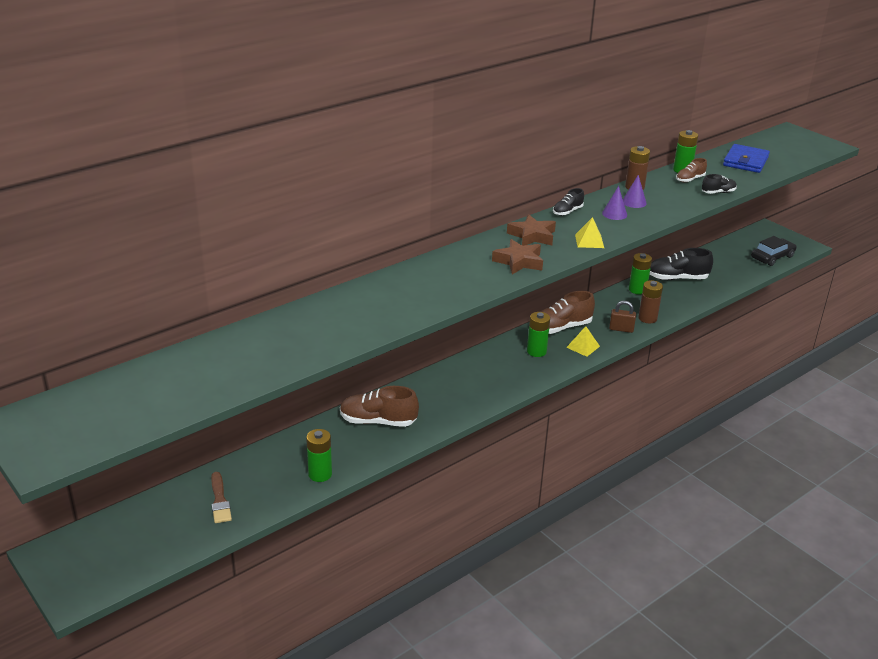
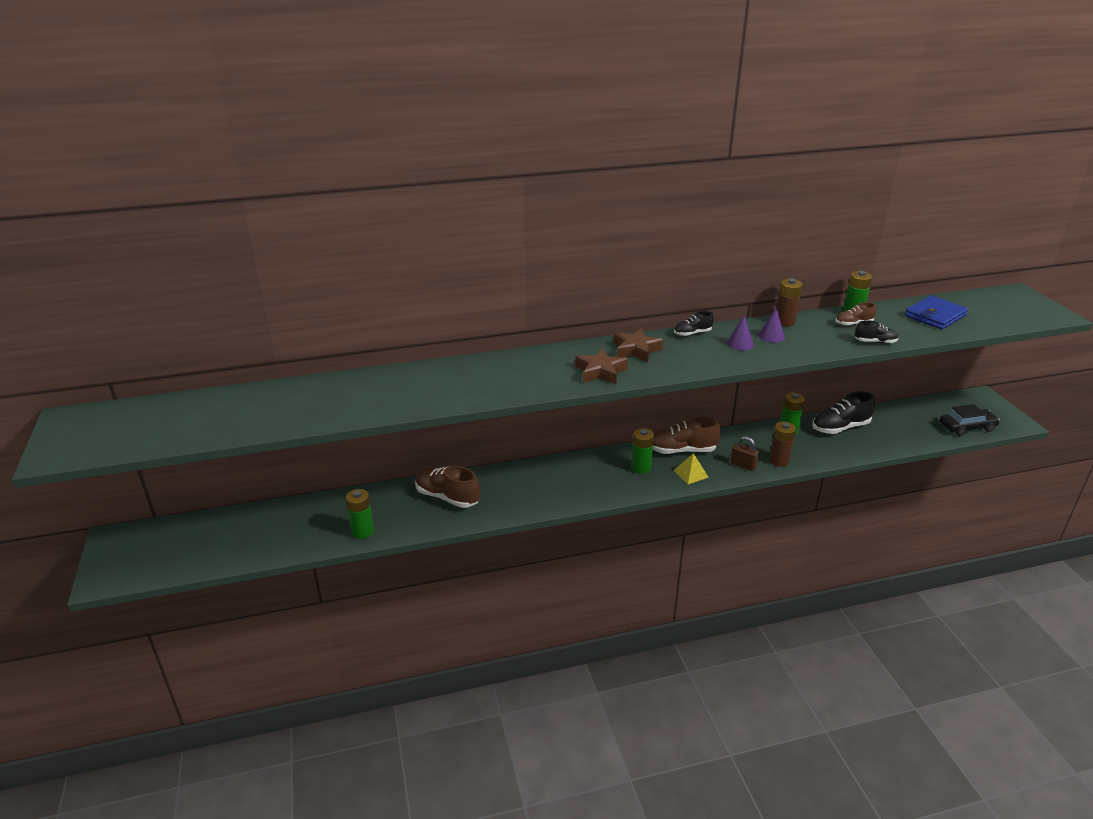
camera: 25 degrees right, 0 degrees up
brown brush [211,472,232,523] -> none
yellow pyramid [575,217,604,248] -> none
black shoe [650,248,713,280] -> black shoe turned 45 degrees counterclockwise [812,391,875,434]

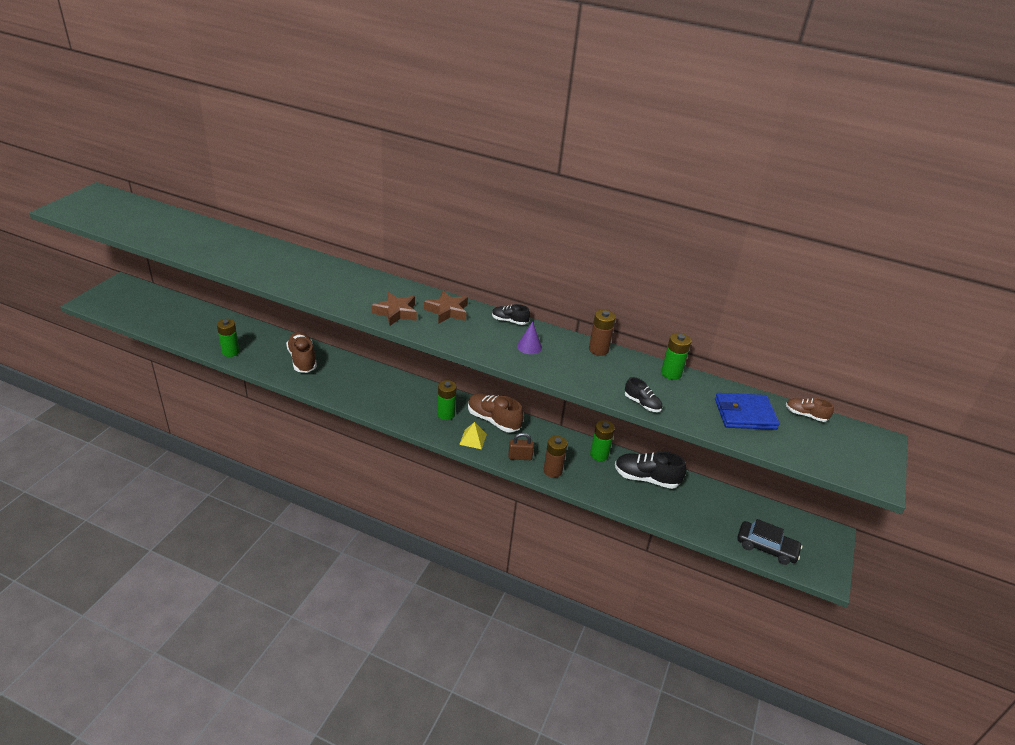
camera: 35 degrees right, 5 degrees up
brown padlock [730,436,759,471] -> brown padlock turned 75 degrees counterclockwise [508,433,534,460]
purple cone [758,307,785,343] -> none
brown shoe [835,302,876,326] -> brown shoe moved to [786,398,834,422]

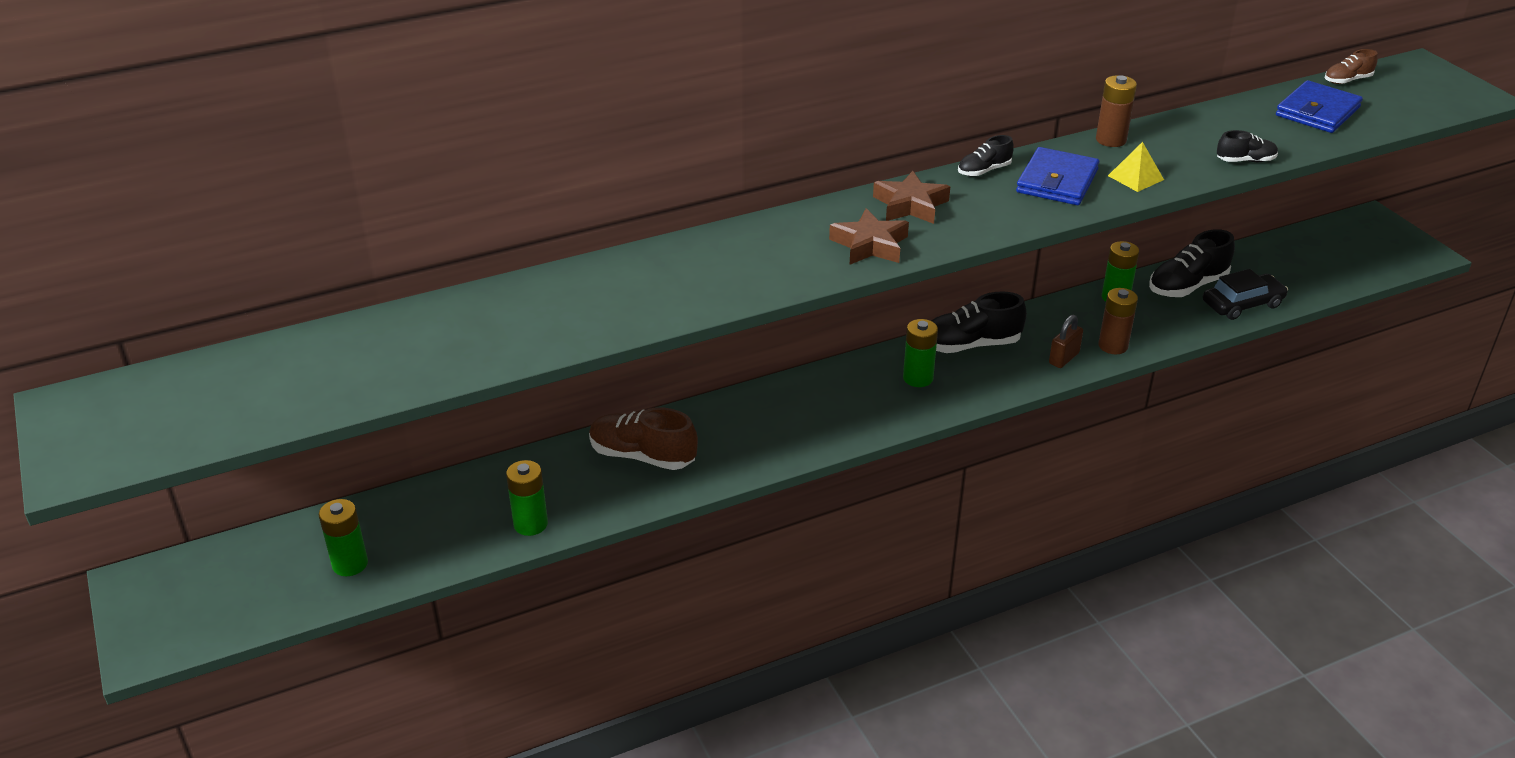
camera: 45 degrees left, 0 degrees up
yellow pyramid [459,422,487,449] -> yellow pyramid moved to [1108,142,1164,192]
brown shoe [468,393,523,432] -> black shoe [931,291,1027,353]
purple cone [517,321,542,354] -> blue wallet [1016,147,1099,205]
green battery [661,333,691,380] -> green battery moved to [319,499,368,576]
black car [737,519,802,565] -> black car moved to [1203,269,1288,320]

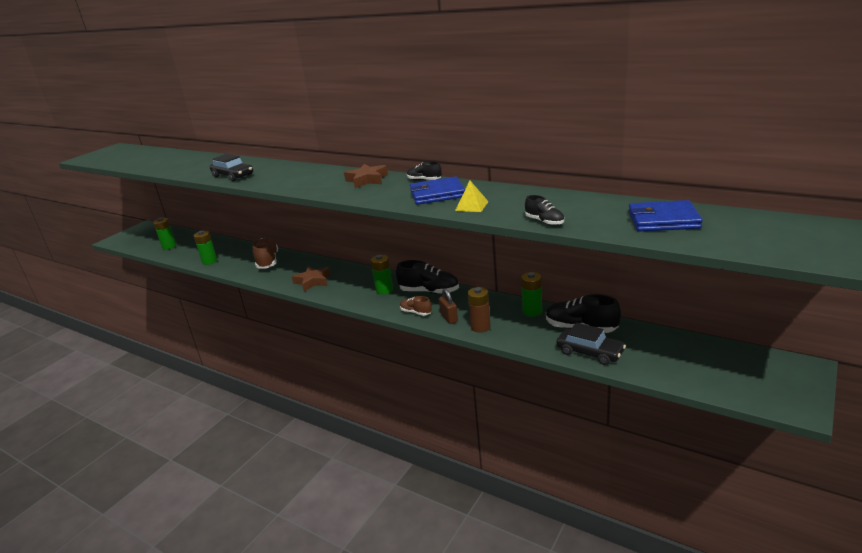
camera: 60 degrees right, 10 degrees down
brown star [829,208,909,265] -> brown star moved to [292,266,331,291]
black shoe [931,291,1027,353] -> black shoe turned 150 degrees clockwise [396,260,459,294]
brown padlock [1049,315,1083,368] -> brown padlock turned 60 degrees clockwise [439,288,458,324]
brown battery [1096,75,1137,147] -> none
brown shoe [1325,49,1378,84] -> brown shoe moved to [400,296,432,316]
none -> black car [210,154,253,181]

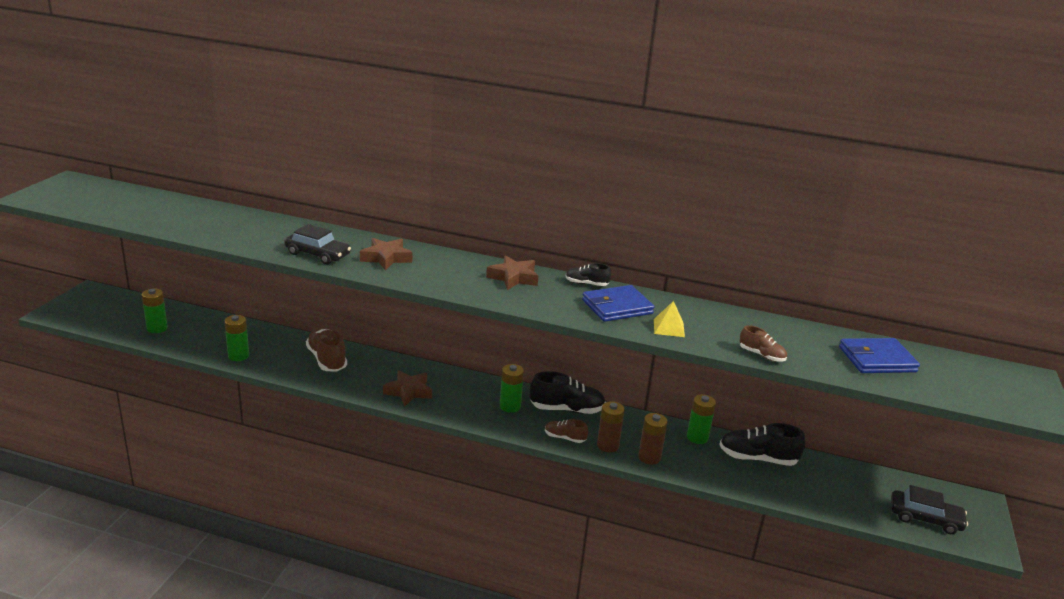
camera: 20 degrees left, 0 degrees up
brown padlock [439,288,458,324] -> brown battery [597,401,625,452]
black shoe [525,195,564,226] -> brown shoe [740,325,787,361]
black car [557,323,626,365] -> black car moved to [891,485,968,534]
none -> brown star [360,238,412,271]

